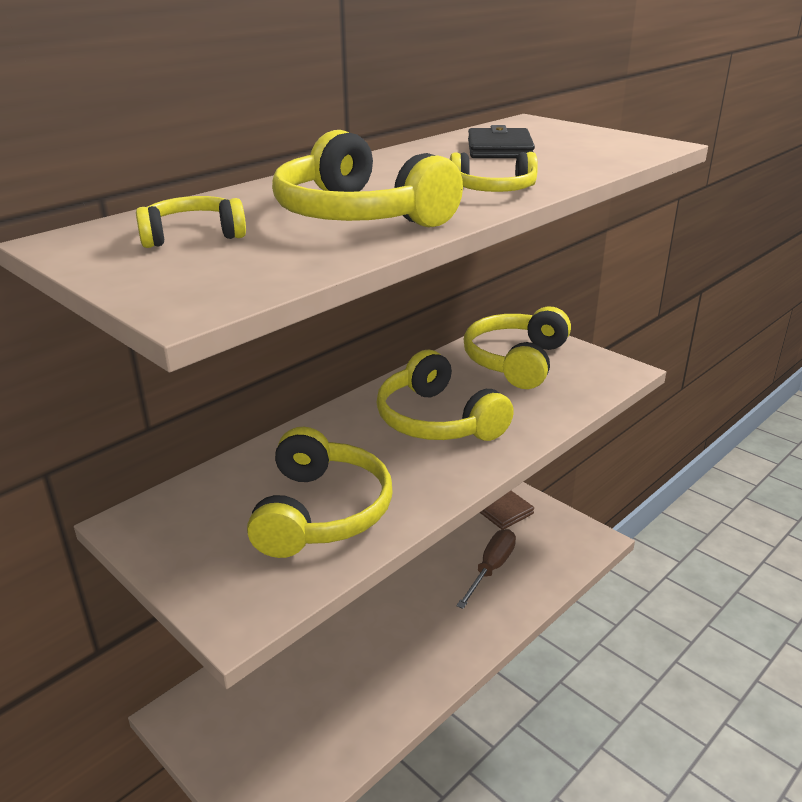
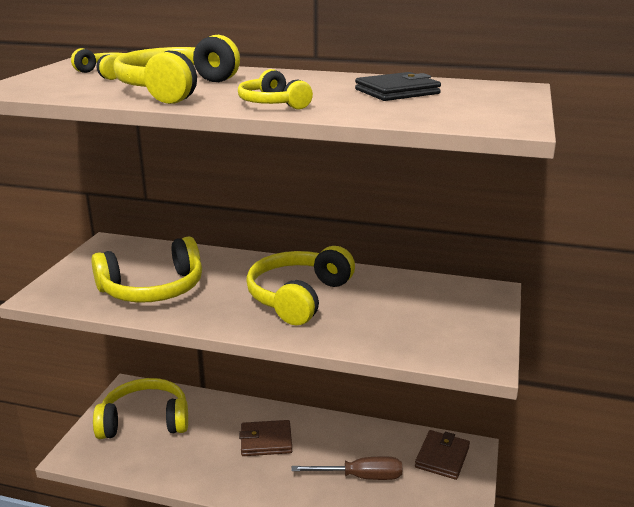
camera: 60 degrees right, 5 degrees down
yellow headphones [463,307,571,389] -> yellow headphones moved to [93,378,188,439]
none -> brown wallet [239,420,292,456]

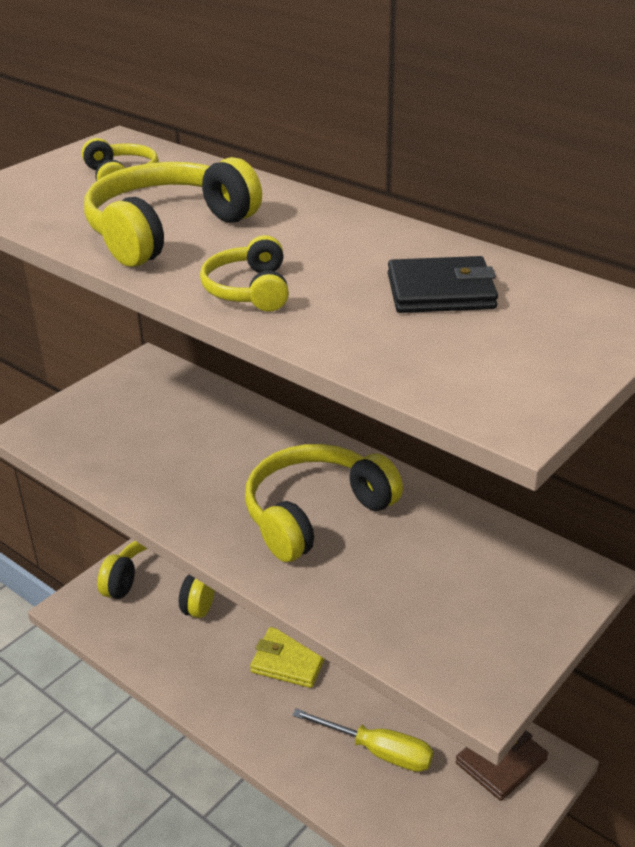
camera: 25 degrees right, 10 degrees up
yellow headphones [91,236,202,303] -> none
brown wallet [239,420,292,456] -> yellow wallet [250,627,325,688]
brown screwdriver [291,456,402,480] -> yellow screwdriver [292,708,433,772]

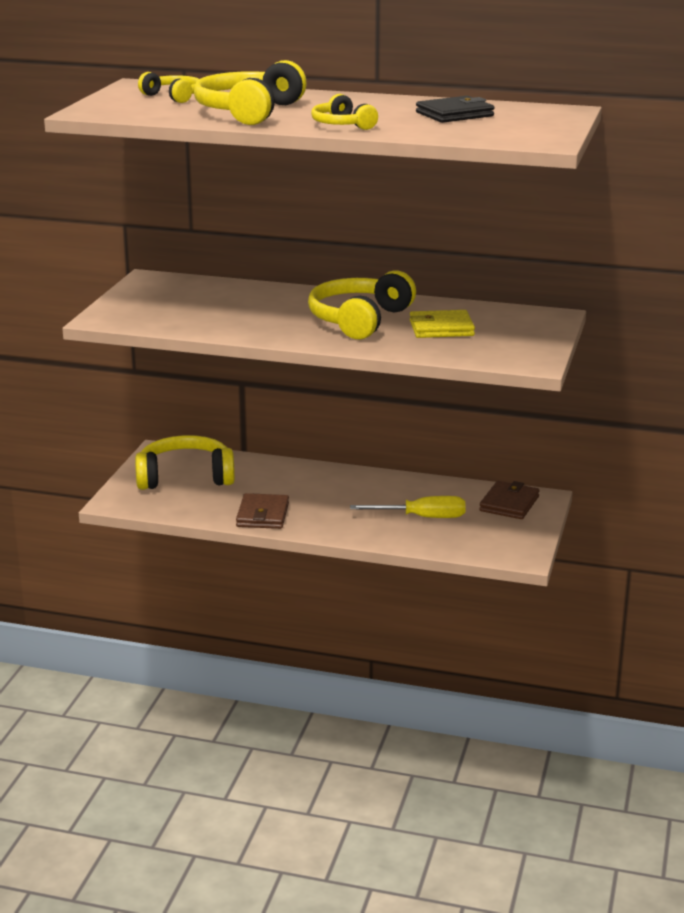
camera: 25 degrees left, 10 degrees down
yellow wallet [250,627,325,688] -> yellow wallet moved to [410,310,475,338]
none -> brown wallet [236,493,289,529]

